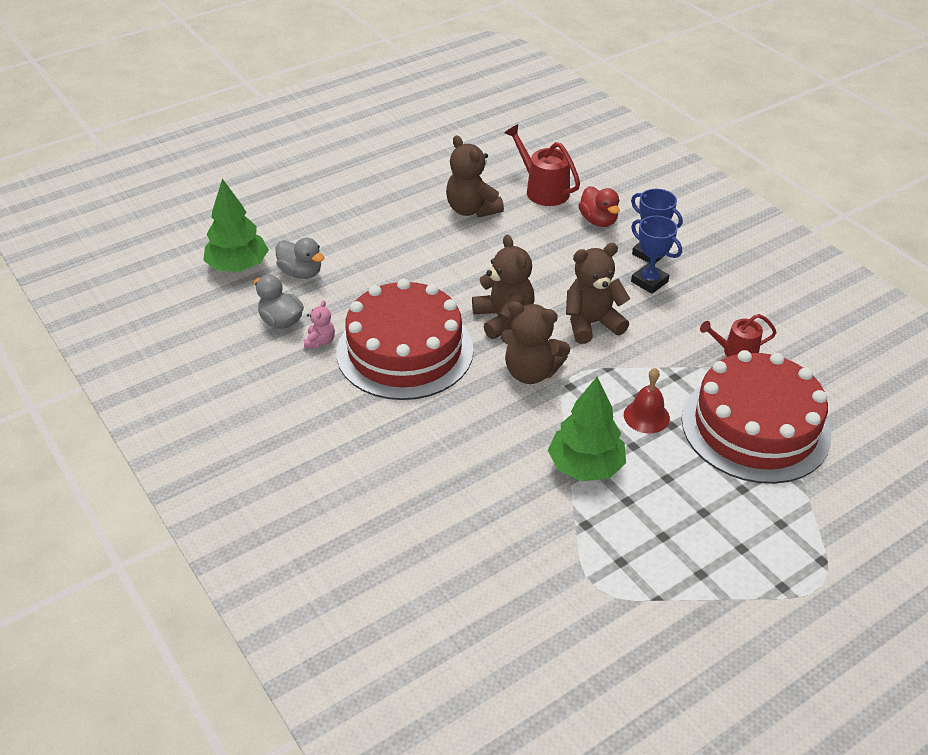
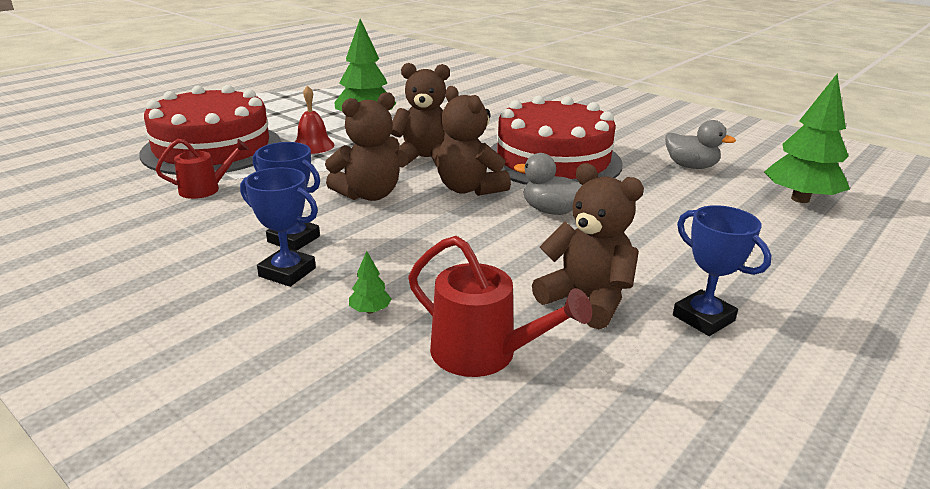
camera: 165 degrees right, 15 degrees down
grey duck [276,238,324,279] -> grey duck moved to [514,153,582,215]
pink teddy bear [304,300,335,348] -> none
red duck [578,186,620,227] -> green tree [349,251,391,314]
none -> blue trophy [673,205,772,336]

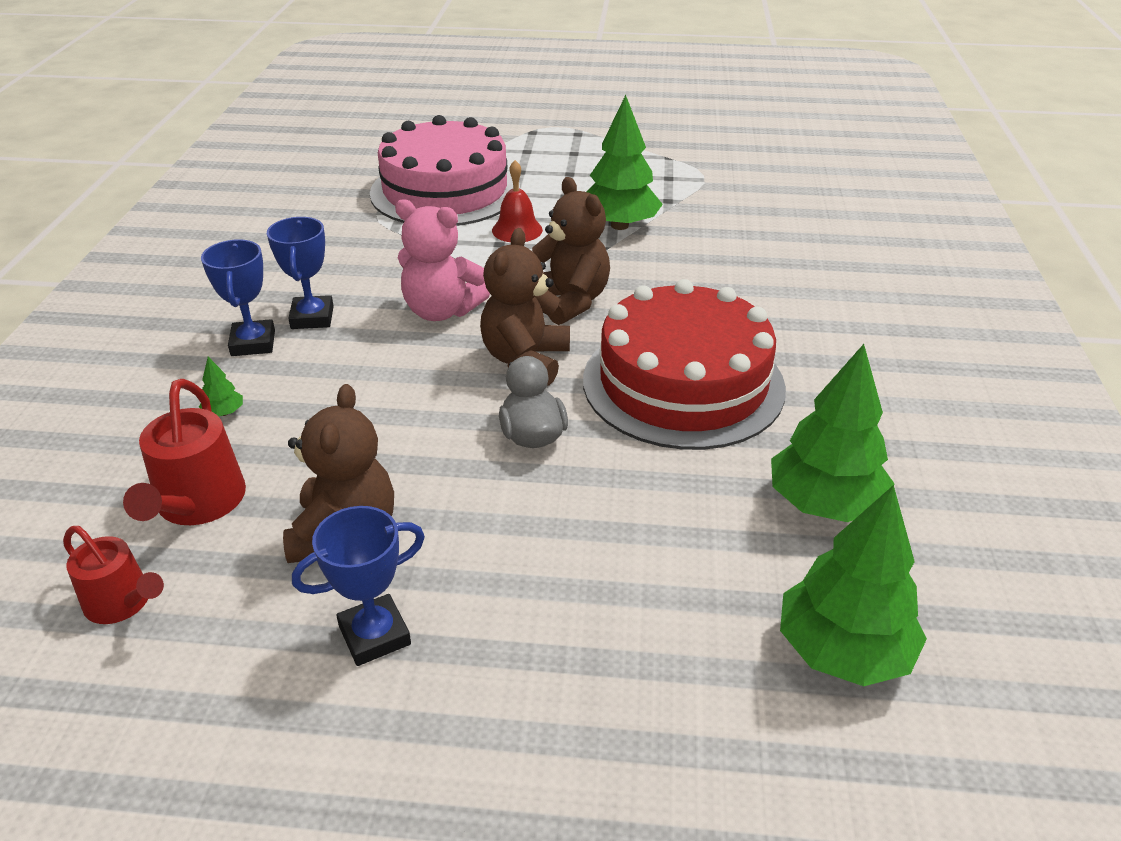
camera: 55 degrees right, 10 degrees up
red cake [139,85,281,175] -> pink cake [370,115,520,226]
red watering can [155,139,249,199] -> red watering can moved to [63,526,164,624]
brown teddy bear [325,92,400,201] -> pink teddy bear [395,199,490,321]
grey duck [665,120,736,169] -> green tree [771,344,894,522]
blue trophy [673,205,772,336] -> blue trophy turned 45 degrees clockwise [292,506,425,666]

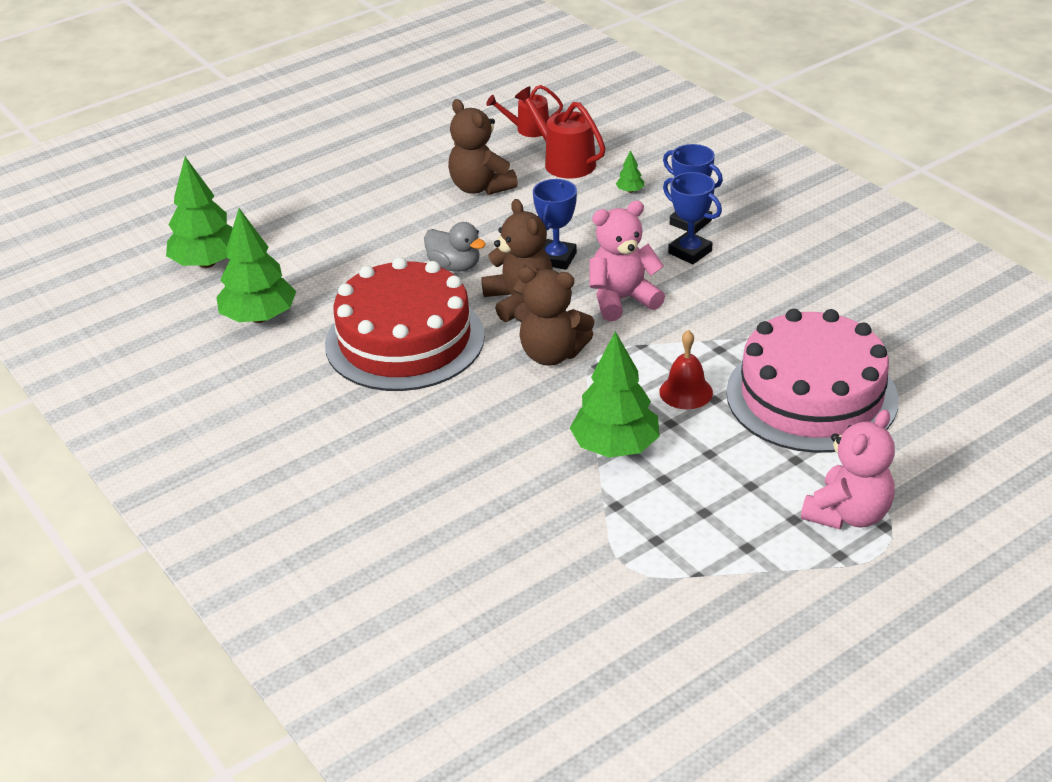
camera: 140 degrees right, 0 degrees up
blue trophy [292,506,425,666] -> blue trophy moved to [533,179,577,270]
none -> pink teddy bear [801,410,895,529]

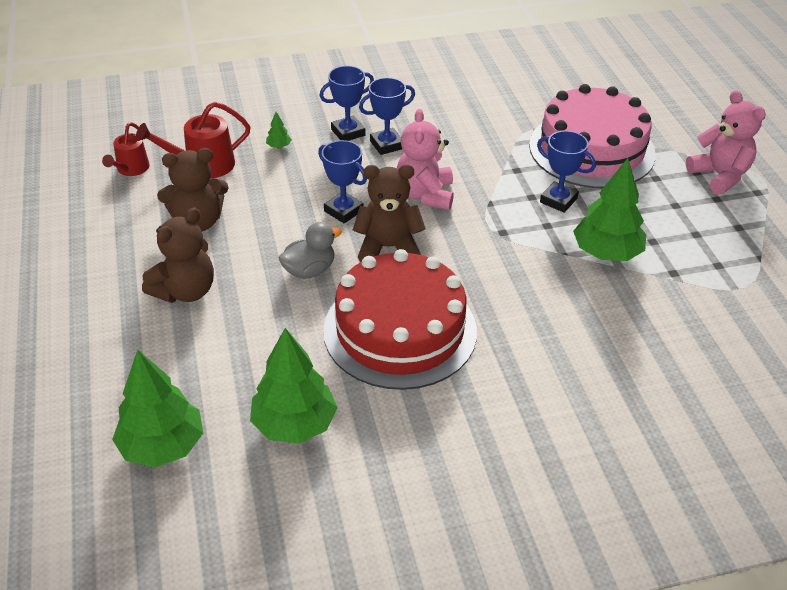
camera: 70 degrees left, 5 degrees up
brown teddy bear [514,267,594,366] -> brown teddy bear moved to [142,207,214,303]
red bell [659,330,713,409] -> blue trophy [537,131,596,213]

